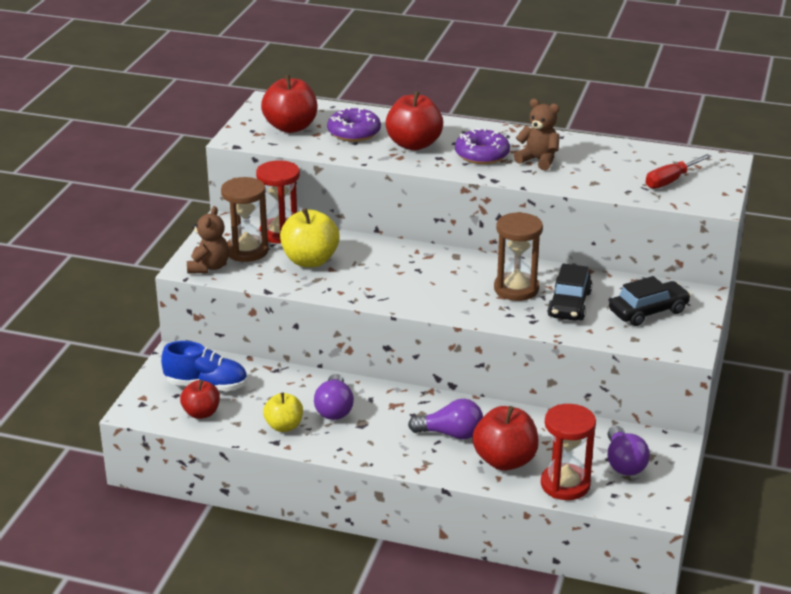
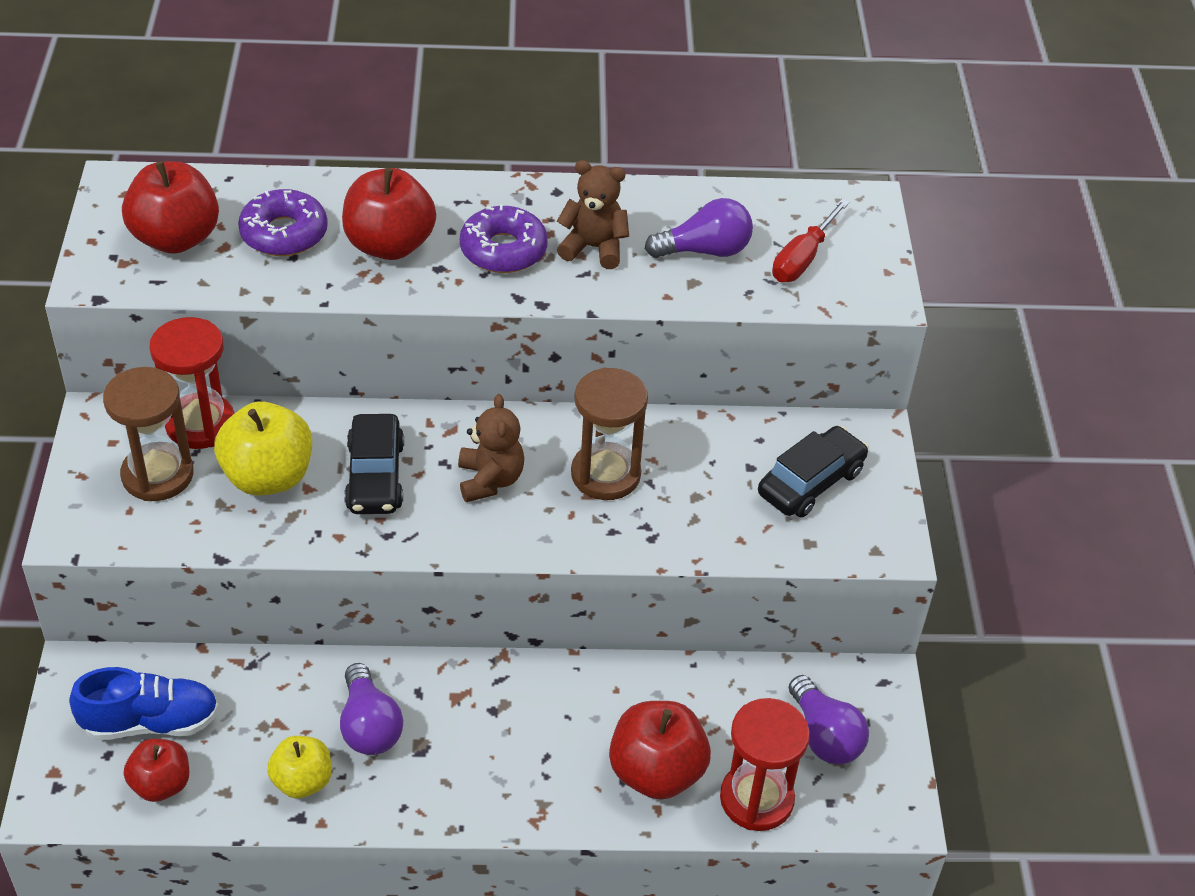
camera: 20 degrees left, 15 degrees up
brown teddy bear [187,206,229,274] -> brown teddy bear moved to [458,394,524,502]
purple light bulb [408,399,483,439] -> purple light bulb moved to [645,198,753,258]
black car [547,263,592,321] -> black car moved to [344,414,404,514]

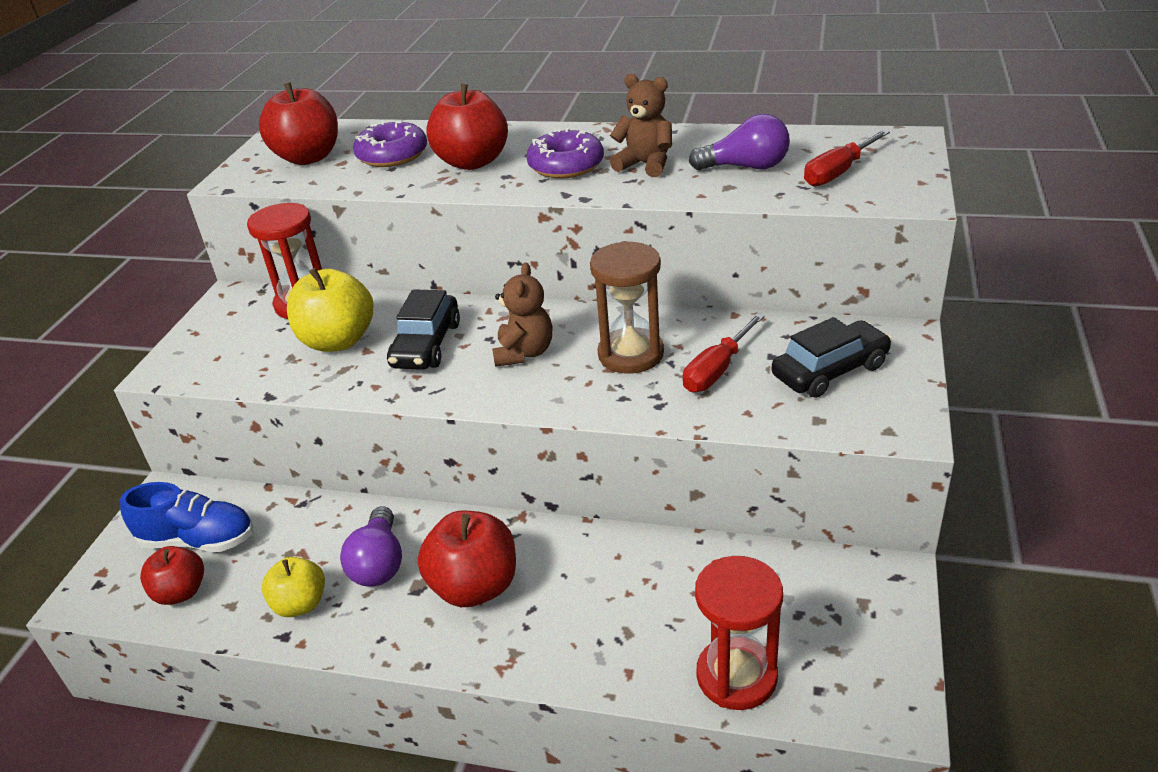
camera: 20 degrees right, 10 degrees down
brown hourglass [103,367,194,501] -> none
red apple [609,701,711,800] -> red apple moved to [417,511,516,607]
purple light bulb [788,675,869,764] -> none
none -> red screwdriver [683,313,765,392]

